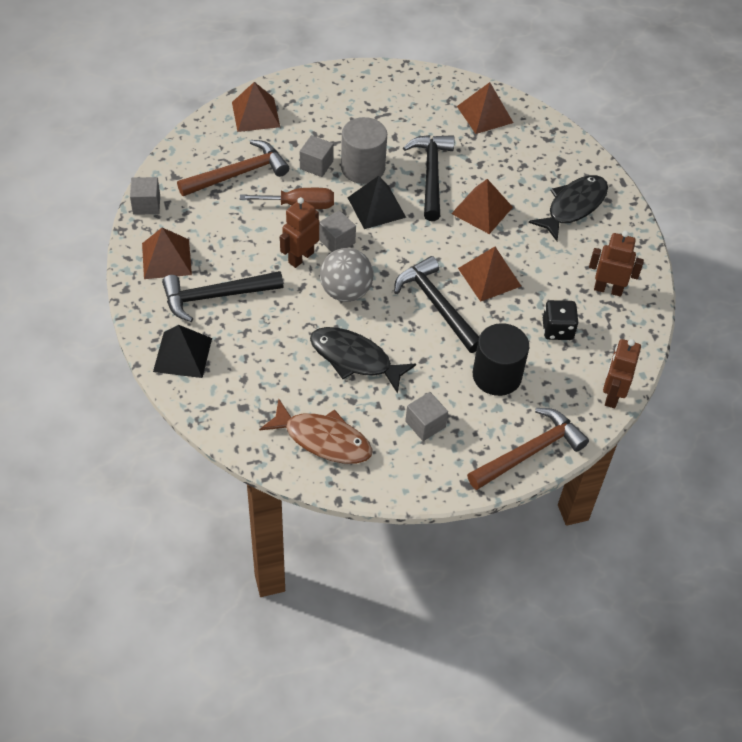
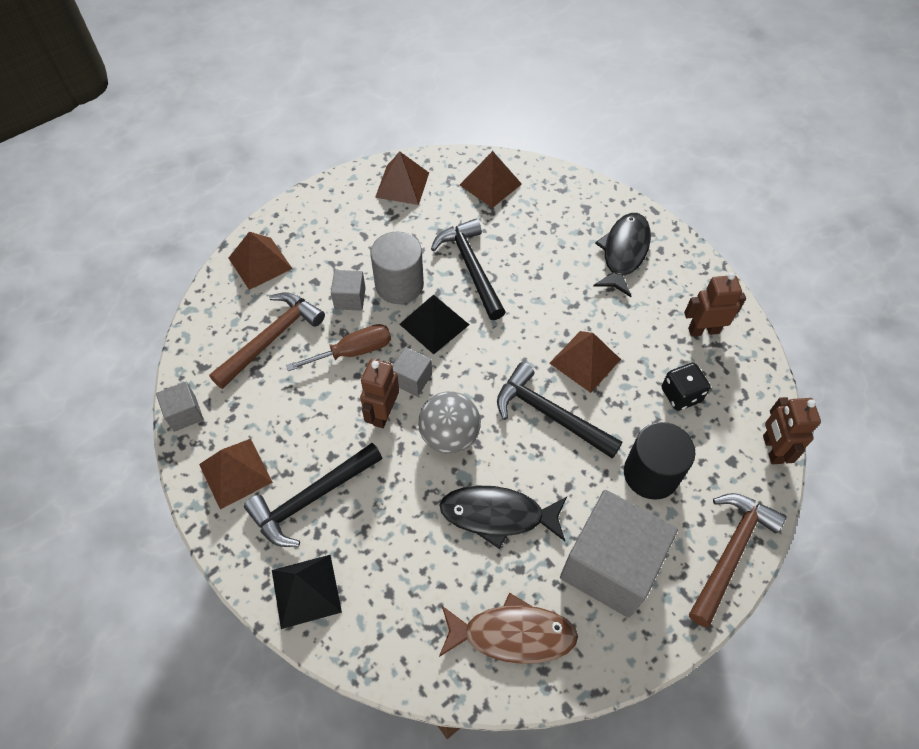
camera: 20 degrees left, 5 degrees up
grey cube [405,392,448,441] -> grey cube [560,490,678,618], size x2.24
brown pyramid [451,179,513,234] -> brown pyramid moved to [375,152,429,205]

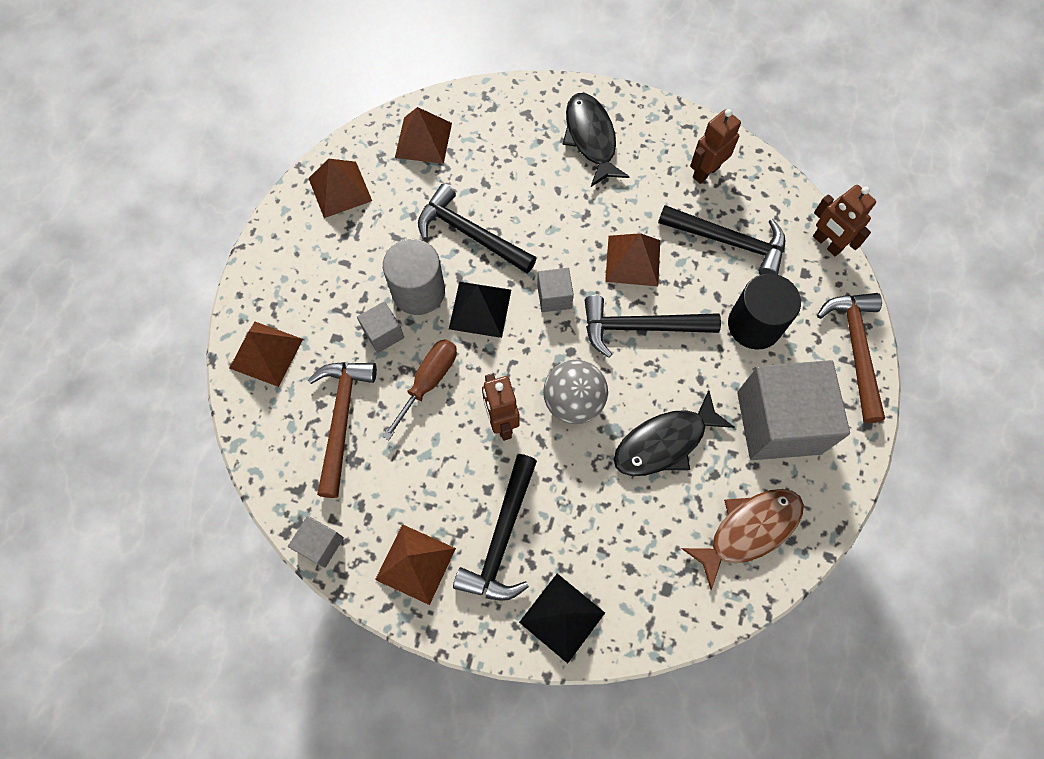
camera: 35 degrees left, 10 degrees up
grey cube [393,347,432,397] -> grey cube moved to [537,268,574,312]
black dice [662,363,710,411] -> black hammer [658,205,785,275]

